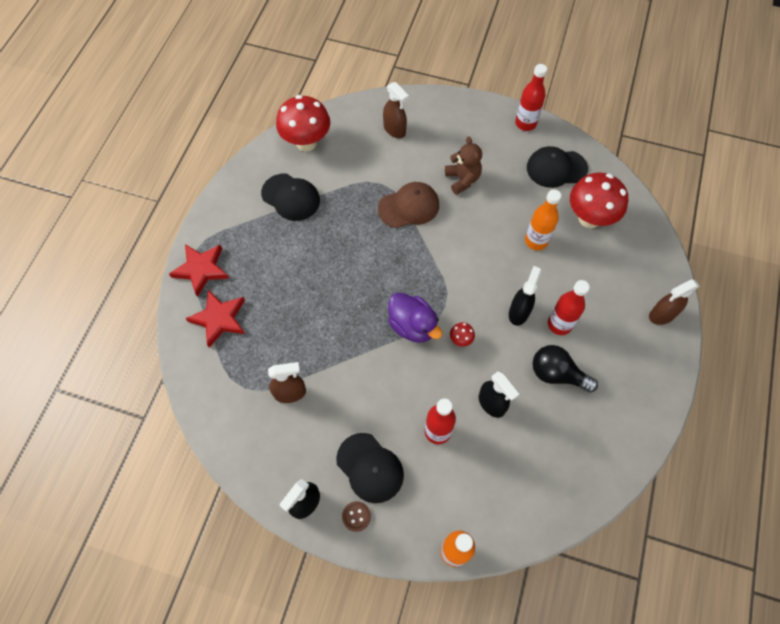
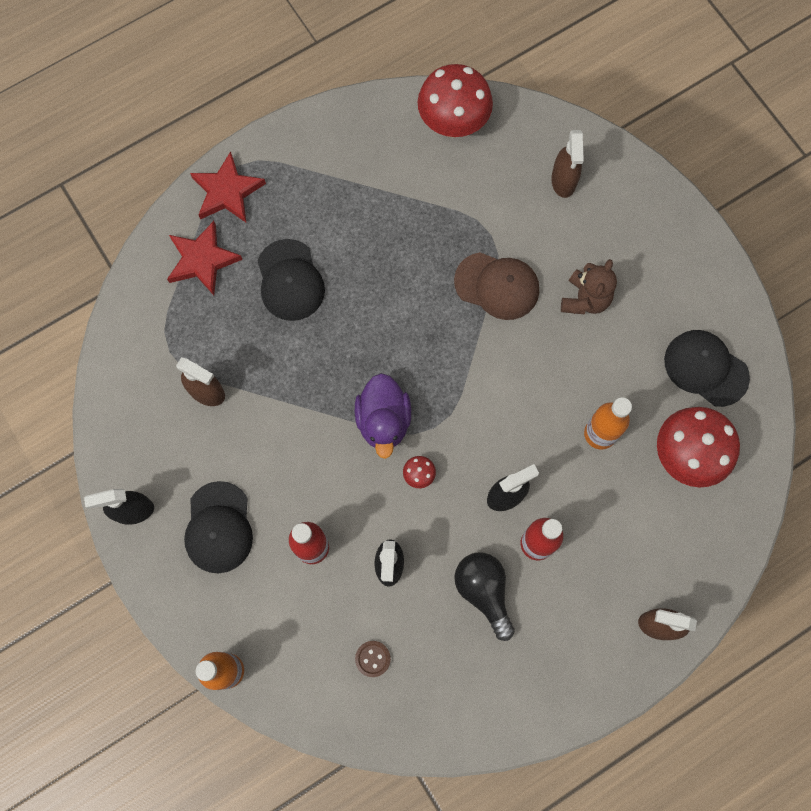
camera: 40 degrees right, 10 degrees up
black cap [261,174,320,221] -> black cap moved to [258,239,325,321]
brown button [342,501,371,532] -> brown button moved to [355,641,391,677]
red bottle [515,64,547,131] -> none

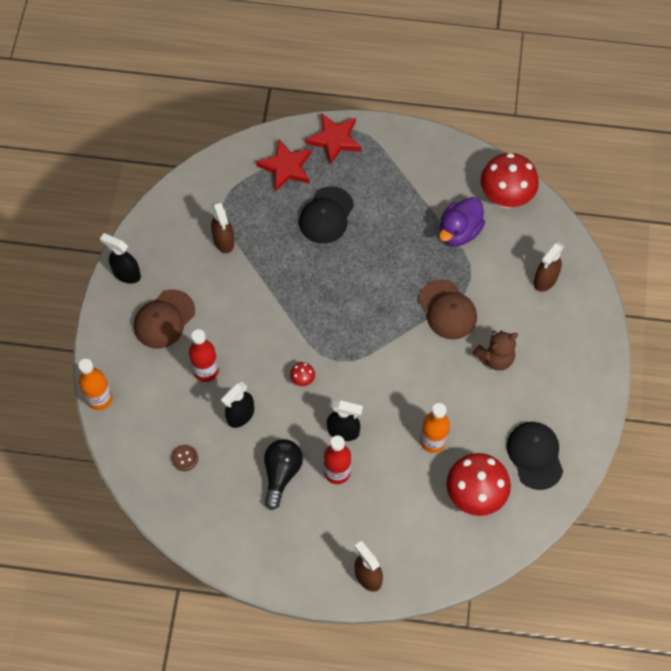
camera: 40 degrees right, 10 degrees down
black cap [184,481,253,573] -> brown cap [134,290,195,349]
purple duck [355,373,411,459] -> purple duck moved to [439,197,485,246]

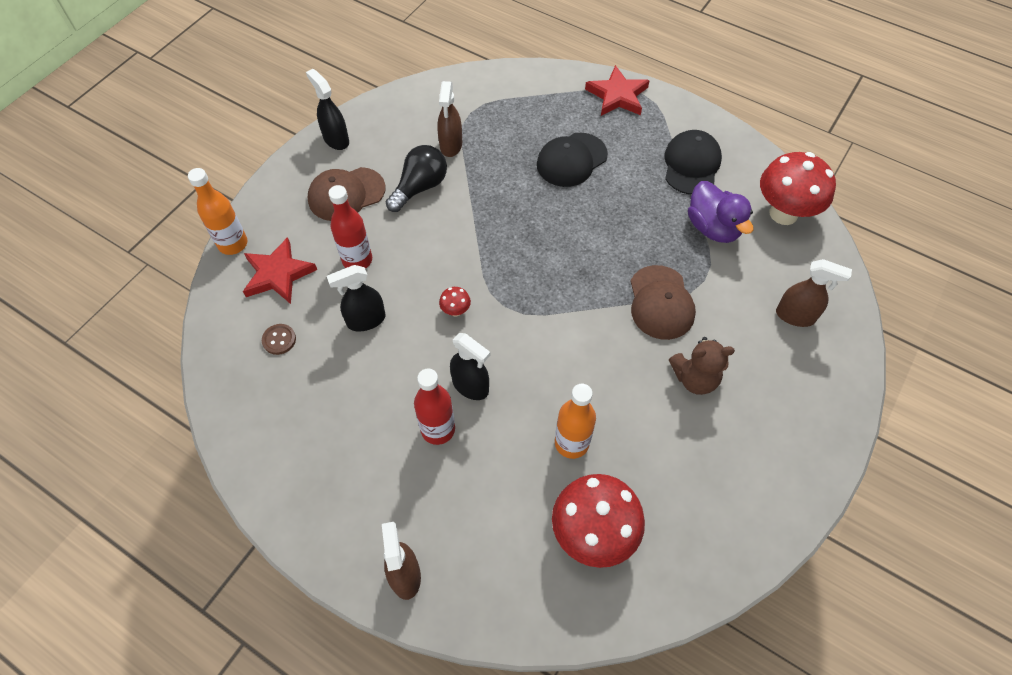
camera: 25 degrees right, 5 degrees down
red star [256,139,312,192] -> red star moved to [243,237,317,304]
black light bulb [264,439,303,510] -> black light bulb moved to [386,145,447,212]
purple duck [439,197,485,246] -> purple duck turned 90 degrees counterclockwise [688,181,754,243]
black cap [507,422,563,490] -> black cap moved to [665,130,722,195]
brown spray bottle [534,242,564,292] -> brown spray bottle turned 135 degrees counterclockwise [776,259,852,327]

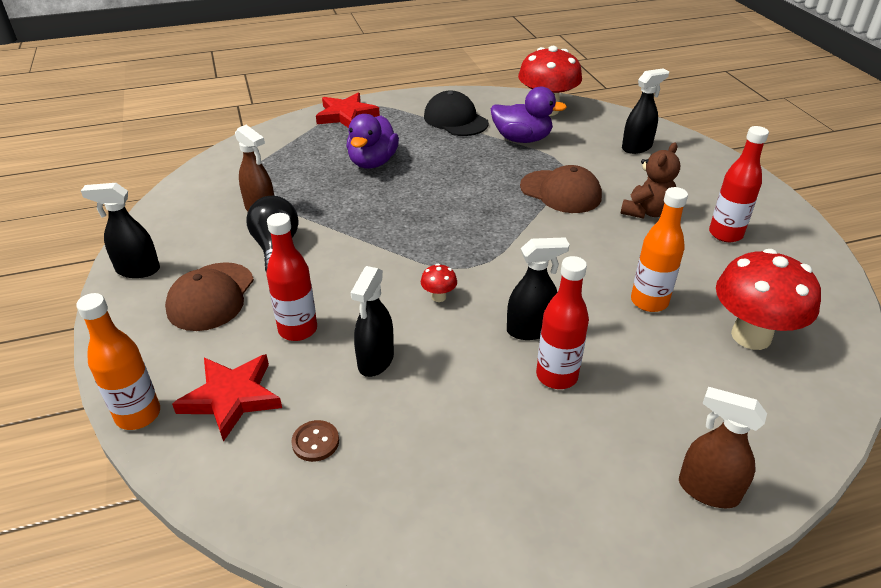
camera: 50 degrees left, 20 degrees down
black cap [537,133,608,187] -> purple duck [346,114,399,168]
brown spray bottle [776,259,852,327] -> black spray bottle [622,68,669,154]
none -> red bottle [709,126,769,242]

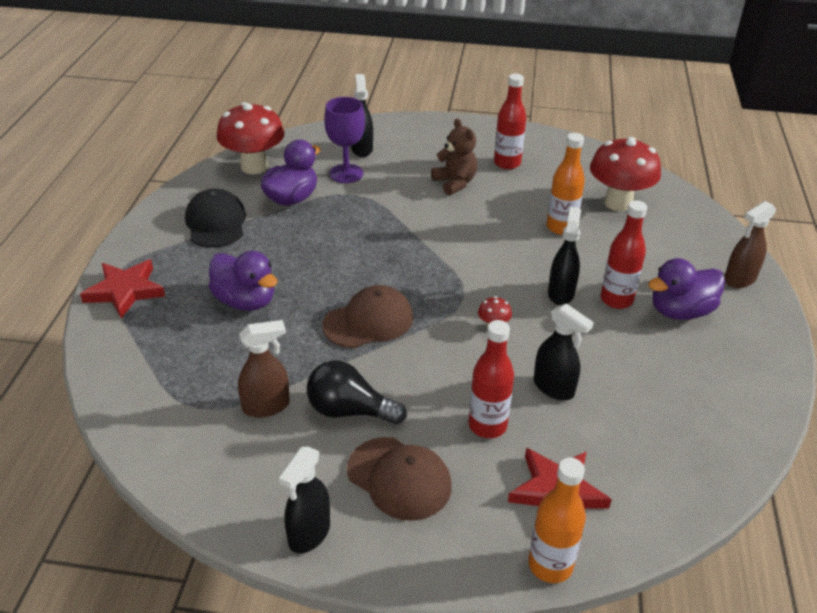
camera: 65 degrees left, 0 degrees up
brown button [291,420,339,462] -> none
black cap [424,91,489,136] -> black cap turned 90 degrees clockwise [185,189,246,248]
brown cap [520,165,602,213] -> brown cap moved to [323,285,413,348]
none -> purple goblet [324,97,365,183]
none -> purple duck [648,258,725,320]

